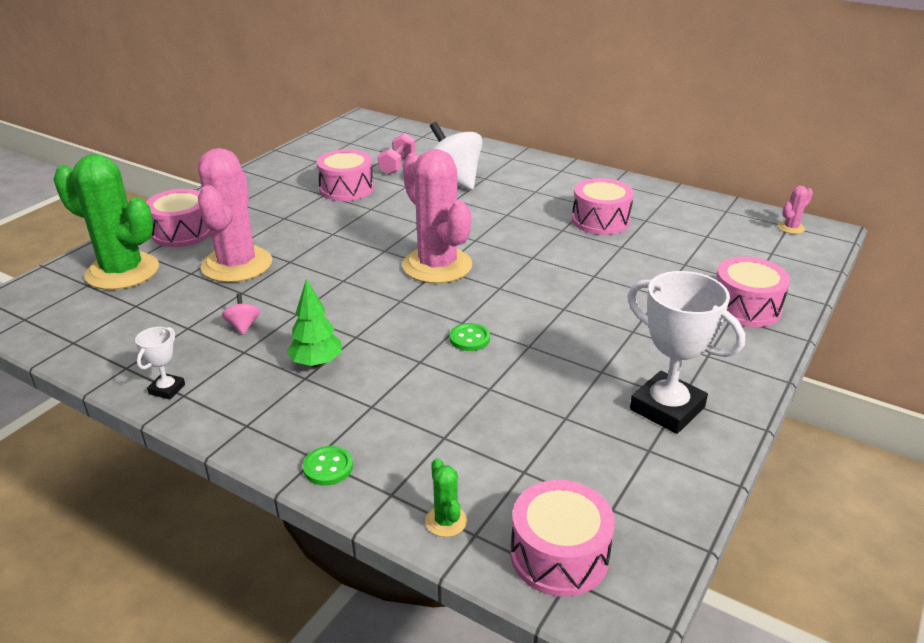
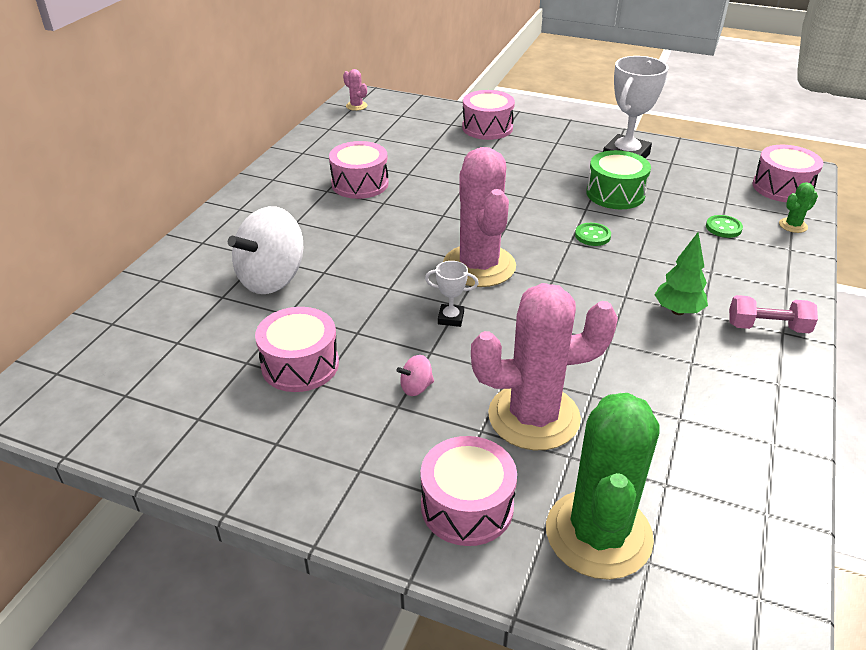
camera: 100 degrees left, 5 degrees up
white trophy [135,327,185,400] -> white trophy moved to [425,261,479,327]
pink spinning top [222,293,260,335] -> pink spinning top moved to [397,355,434,396]
green button [303,446,353,486] -> green button moved to [706,215,743,238]
pink dumbbell [378,133,415,175] -> pink dumbbell moved to [729,295,818,333]
pink cactus [402,149,472,284] -> pink cactus turned 60 degrees counterclockwise [443,147,516,287]
none -> green drum [586,150,651,209]

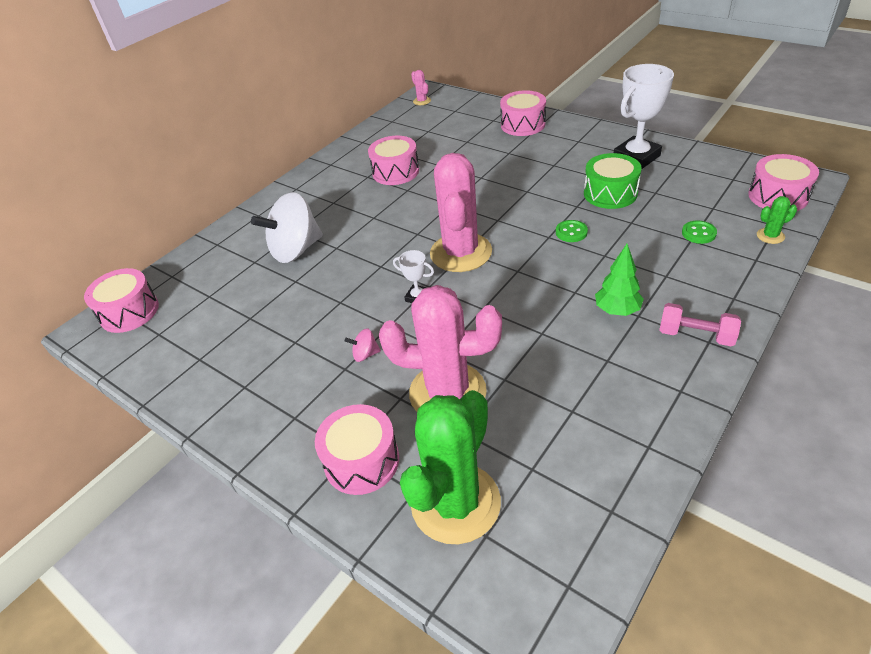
camera: 20 degrees right, 5 degrees up
pink drum [255,307,339,392] -> pink drum moved to [84,268,159,333]

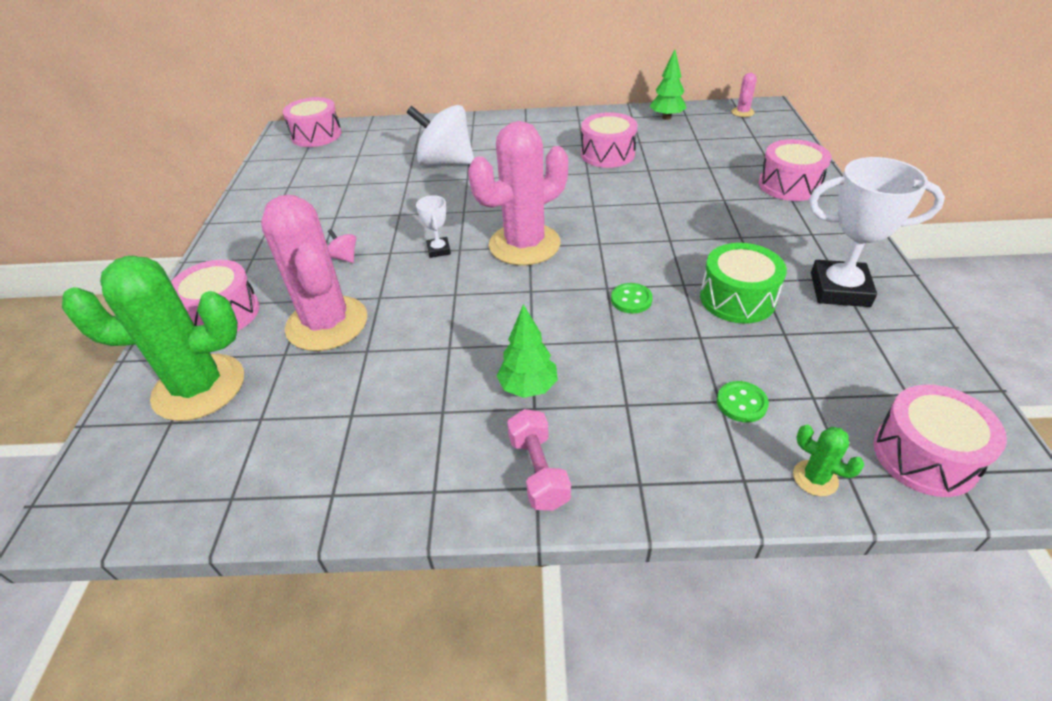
camera: 50 degrees right, 0 degrees up
none -> green tree [650,49,687,120]

